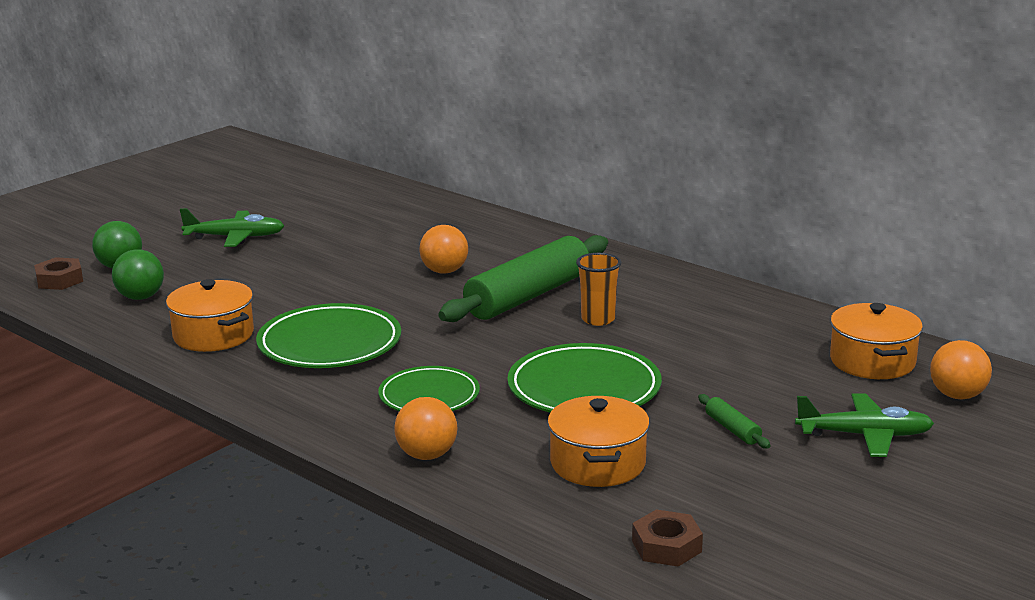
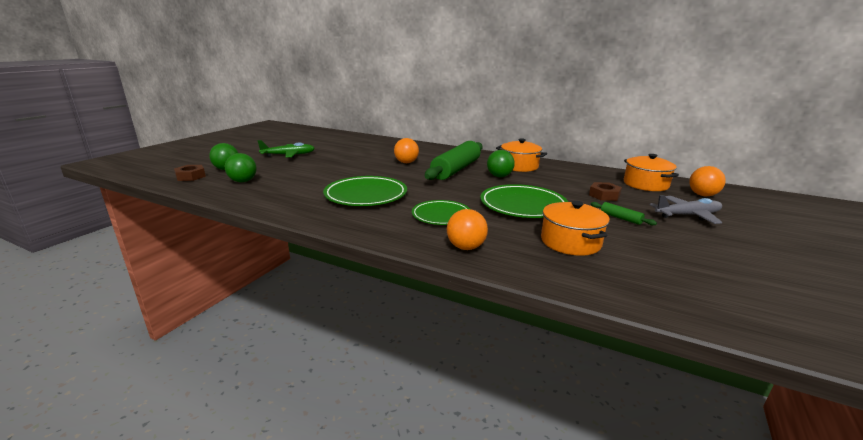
camera: 15 degrees left, 0 degrees up
orange pot [166,279,254,352] -> orange pot moved to [496,139,547,172]
orange cup [576,253,621,326] -> green ball [487,150,515,177]
brown nut [632,509,703,567] -> brown nut moved to [589,182,622,201]
green plane [795,393,934,457] -> grey plane [650,195,723,224]

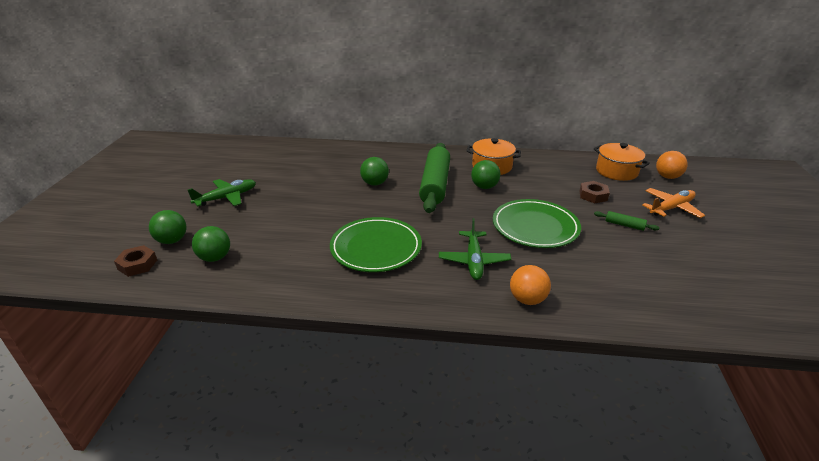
camera: 20 degrees left, 10 degrees up
orange ball [394,138,419,163] -> green ball [360,157,389,186]
green plate [412,200,470,225] -> green plane [439,218,511,280]
orange pot [541,201,610,256] -> none
grey plane [650,195,723,224] -> orange plane [642,188,705,218]

